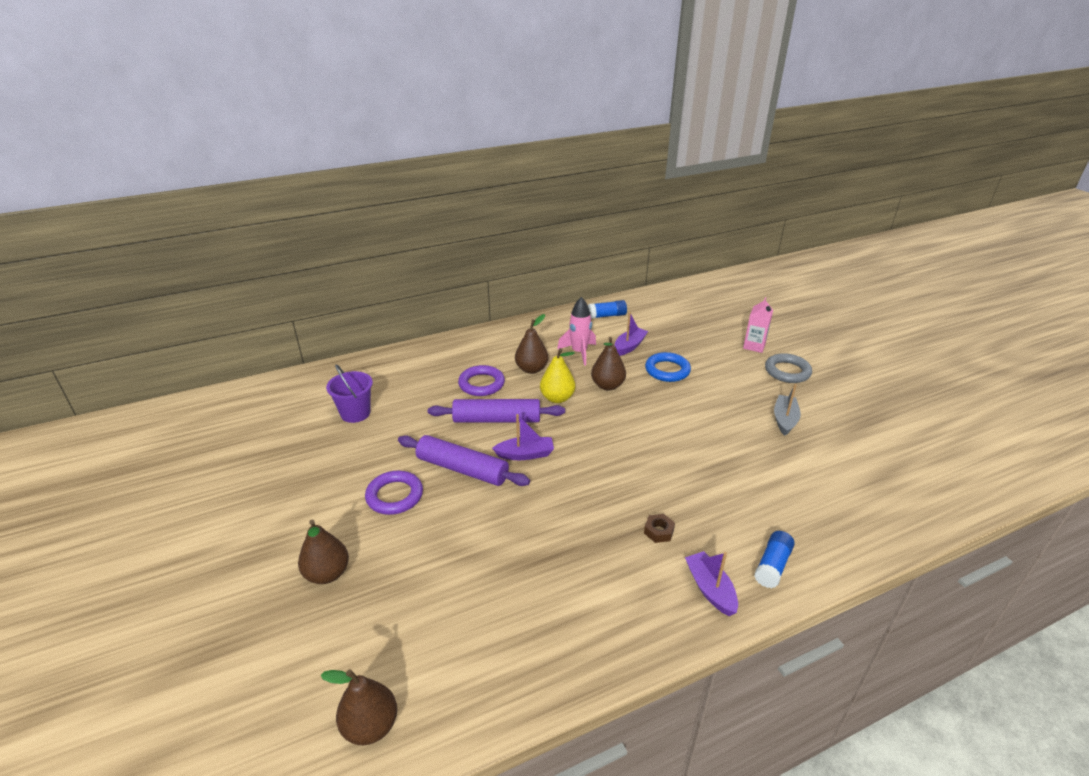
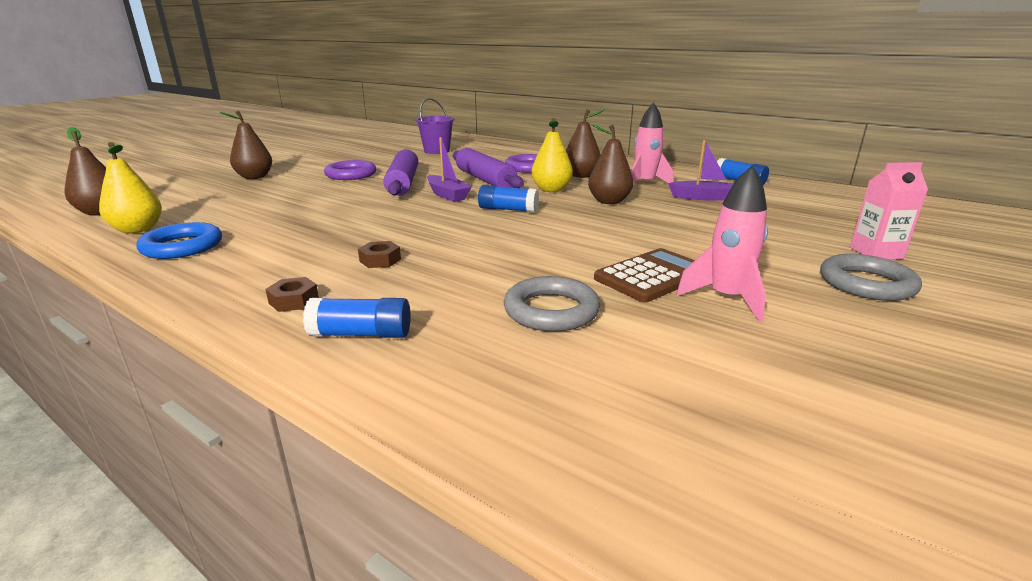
camera: 60 degrees right, 10 degrees down
blue ring [645,352,691,382] -> blue ring moved to [136,222,222,259]
purple boat [685,551,738,616] -> brown nut [265,277,319,312]
grey boat [774,384,801,436] -> pink rocket [676,166,768,322]
none -> yellow pear [99,142,162,233]
none -> blue glue stick [478,185,539,212]
none -> grey ring [504,276,600,332]
none -> brown calculator [594,248,695,302]

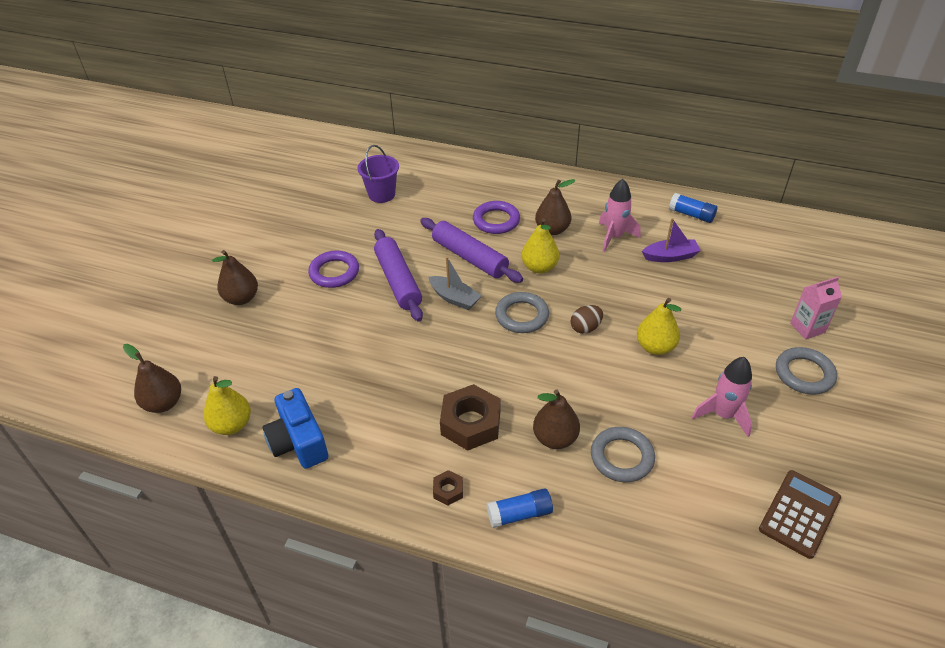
camera: 15 degrees left, 20 degrees up
blue ring [136,222,222,259] -> blue camera [263,388,328,469]
brown nut [358,241,401,268] -> brown nut [440,384,500,451], size x2.08
purple boat [427,137,471,202] -> grey boat [429,257,482,310]
blue glue stick [478,185,539,212] -> grey ring [495,292,549,333]
brown pear [588,125,633,204] -> brown pear moved to [533,389,580,449]
brown calculator [594,248,695,302] -> brown calculator moved to [759,470,841,559]
none -> brown egg [571,305,603,334]
none -> yellow pear [637,298,682,355]

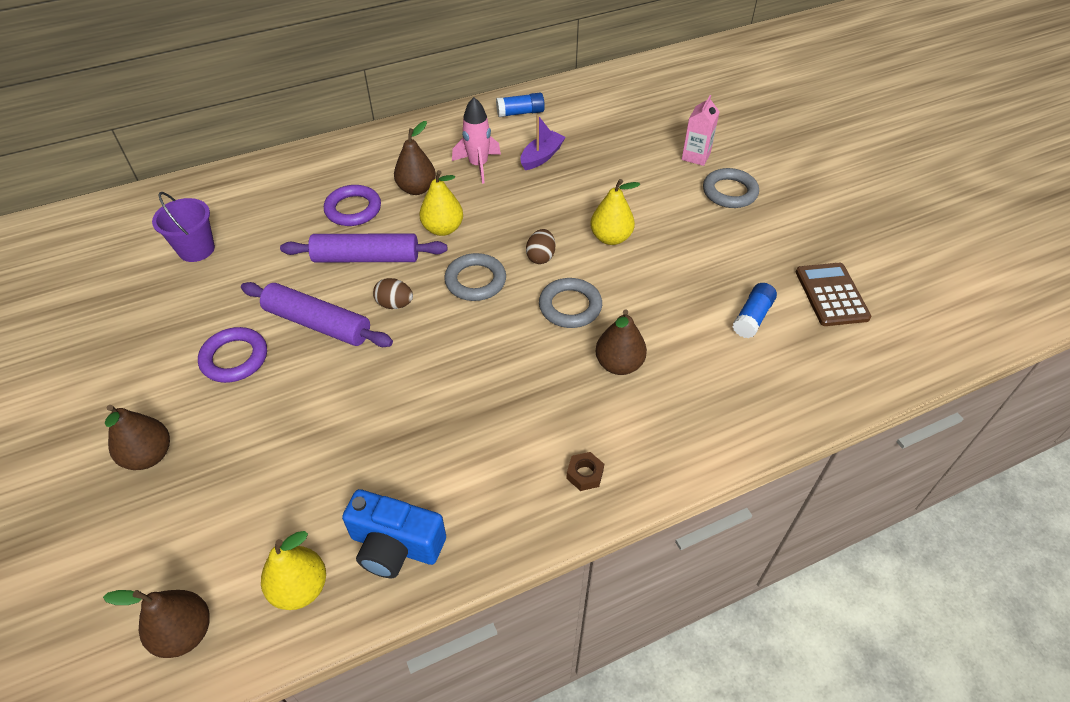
camera: 45 degrees left, 5 degrees up
grey boat [429,257,482,310] -> brown egg [373,278,413,309]
brown nut [440,384,500,451] -> none
blue glue stick [487,488,553,528] -> blue glue stick moved to [732,283,777,338]
grey ring [591,427,655,482] -> grey ring moved to [539,278,602,328]
pink rocket [692,357,752,437] -> none

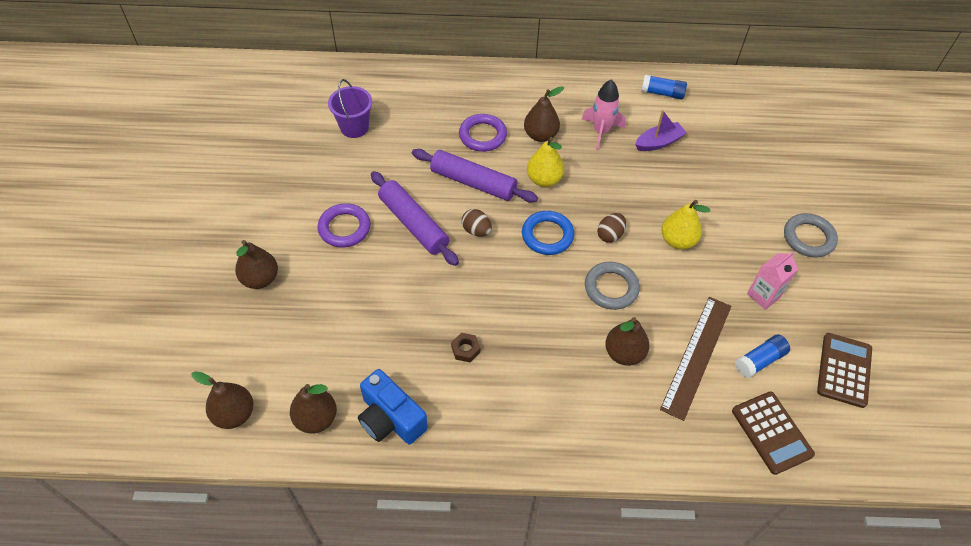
camera: 25 degrees right, 5 degrees up
yellow pear [261,531,326,610] -> brown pear [290,384,337,434]
grey ring [444,253,506,301] -> blue ring [522,211,574,255]
brown nut [566,452,604,491] -> brown nut moved to [451,333,480,362]
pink carton [682,95,720,166] -> pink carton moved to [747,252,798,310]
none -> brown ruler [660,297,731,421]
none -> brown calculator [732,392,815,475]

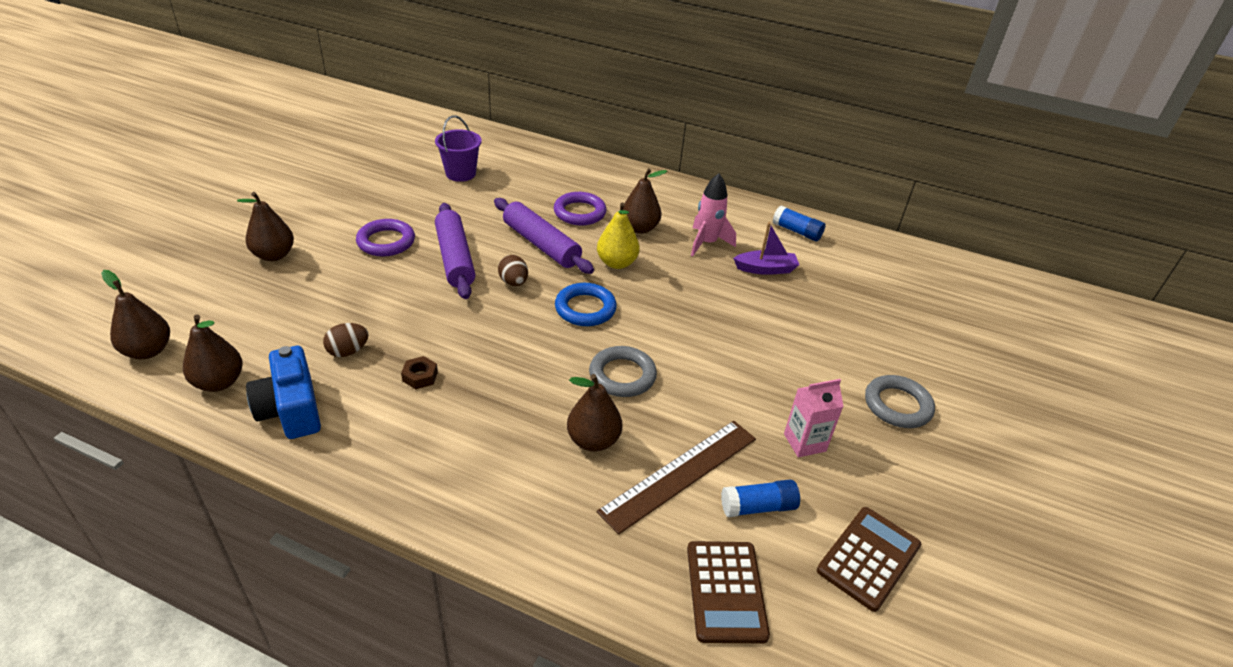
camera: 20 degrees right, 15 degrees down
brown egg [597,213,626,243] -> brown egg moved to [323,323,369,357]
yellow pear [662,200,710,249] -> none

